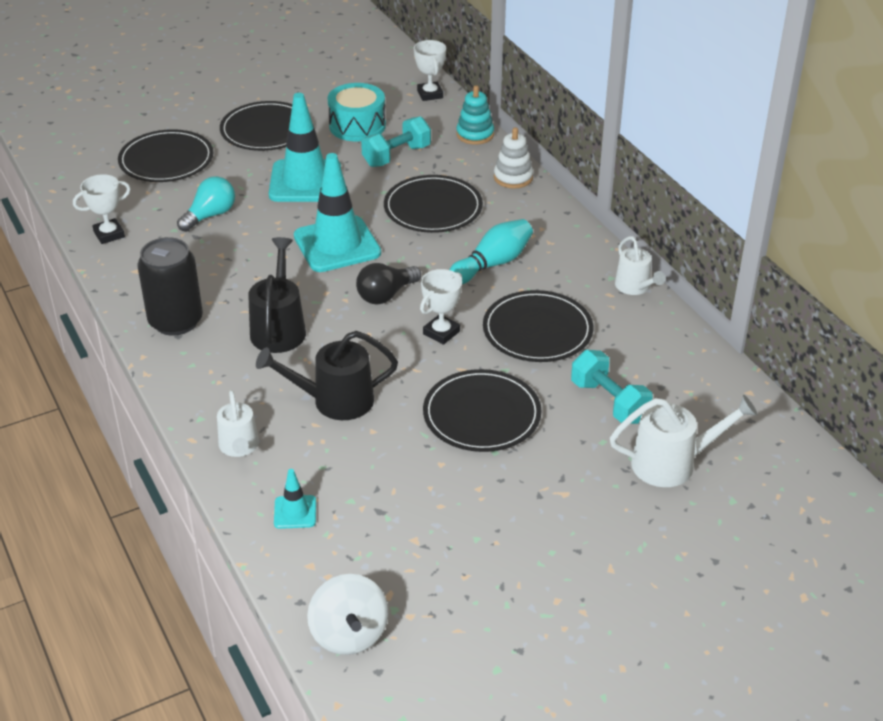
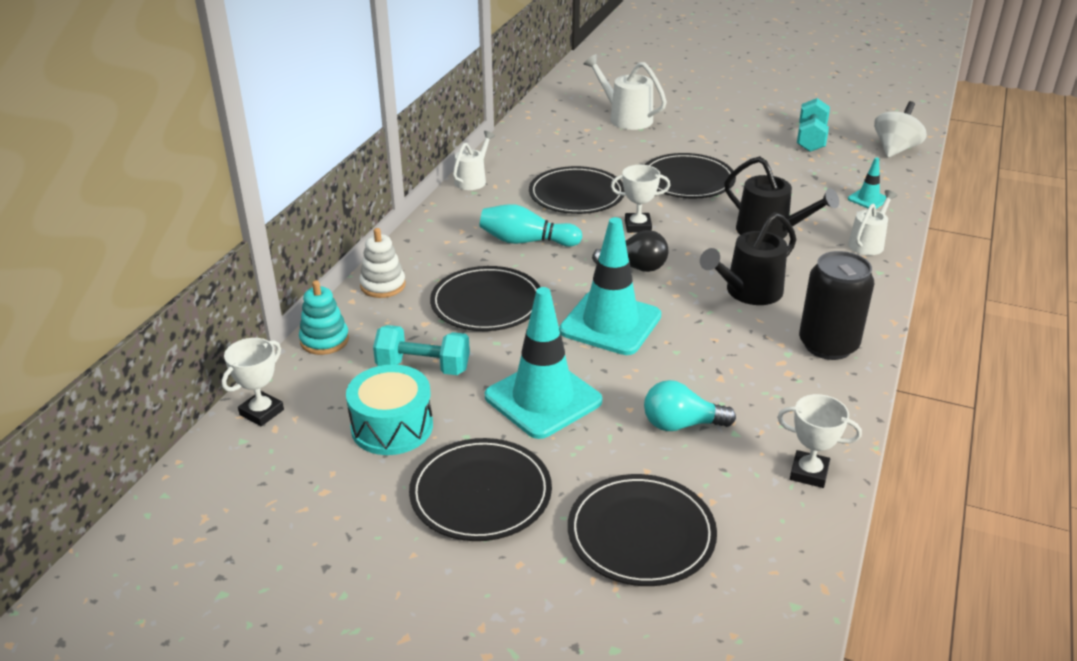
camera: 130 degrees left, 5 degrees down
turquoise dumbbell [571,350,653,424] -> turquoise dumbbell moved to [797,98,830,152]

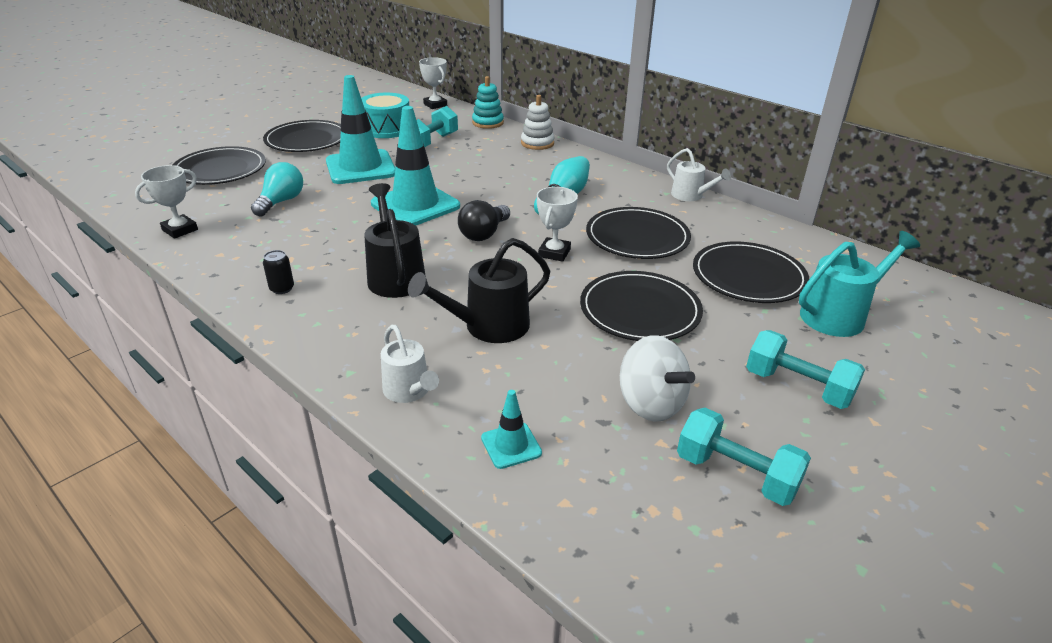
camera: 110 degrees right, 0 degrees up
black plate [430,266,540,331] -> black plate moved to [693,241,809,303]
white watering can [584,54,667,130] -> turquoise watering can [799,231,920,337]
black can [799,251,874,360] -> black can [263,250,294,294], size x0.41
white spinning top [874,101,927,158] -> white spinning top moved to [620,335,695,422]
none -> turquoise dumbbell [746,330,865,409]

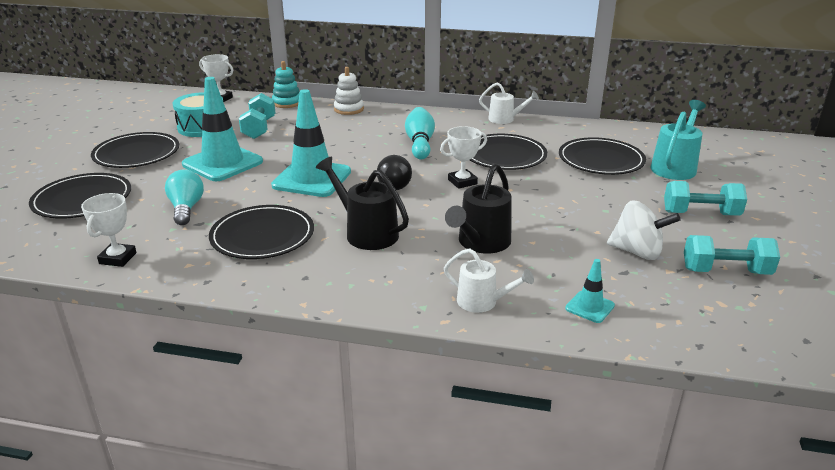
camera: 30 degrees left, 5 degrees down
black can [263,250,294,294] -> none
white trophy [537,187,578,262] -> white trophy turned 75 degrees clockwise [440,126,487,189]
black plate [580,271,703,341] -> black plate moved to [209,205,314,259]

